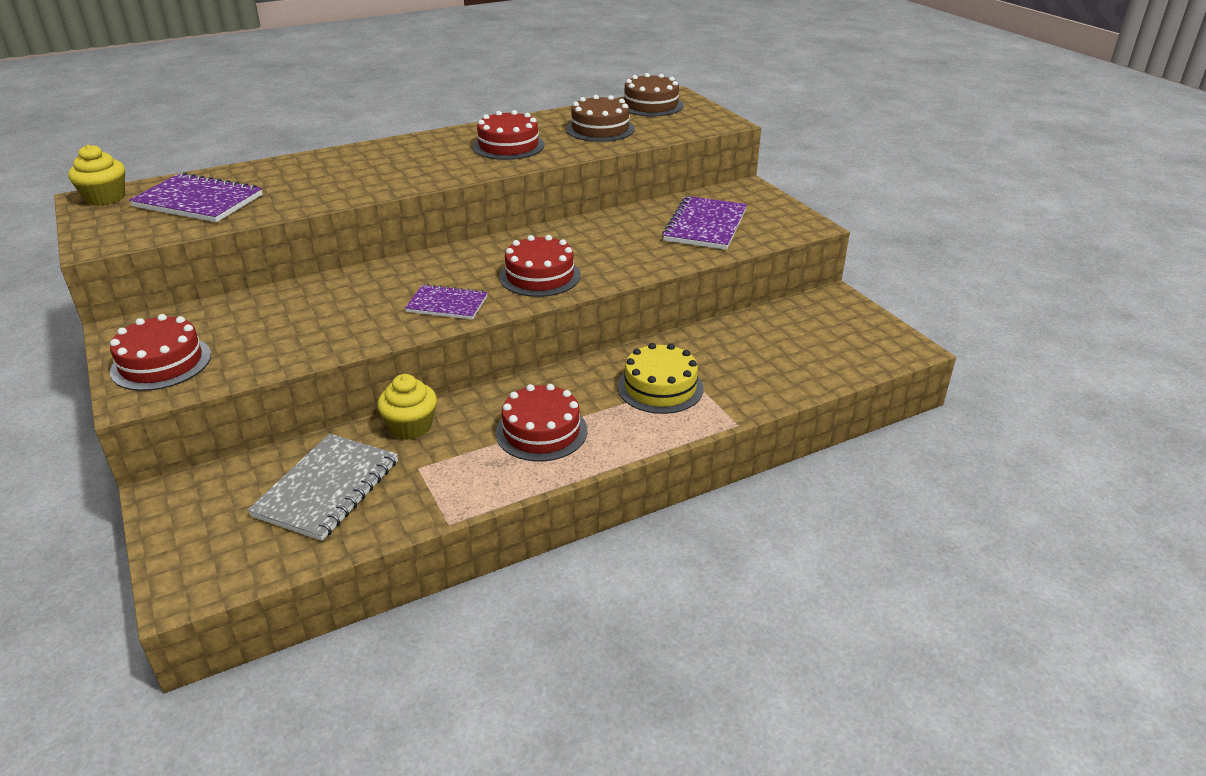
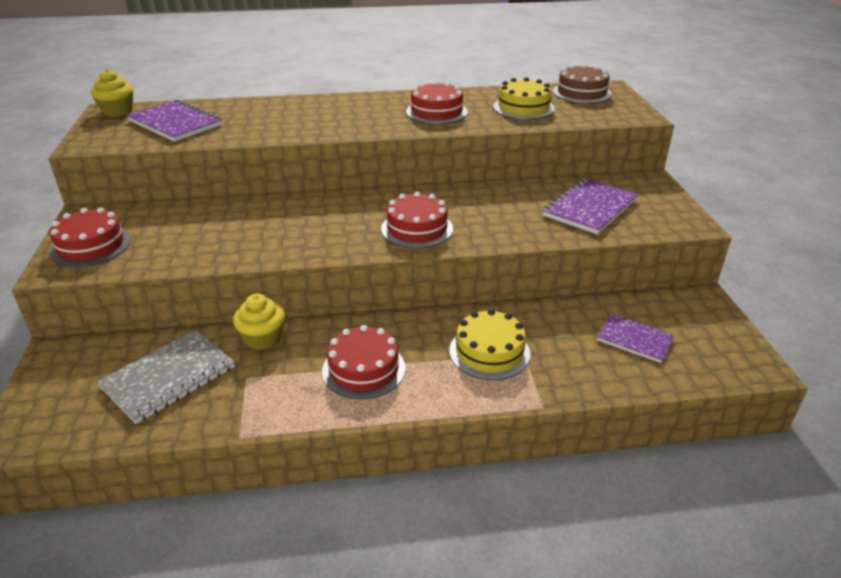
camera: 20 degrees right, 0 degrees up
purple notebook [405,284,488,320] -> purple notebook moved to [597,314,674,363]
brown cake [566,95,635,142] -> yellow cake [493,77,555,120]

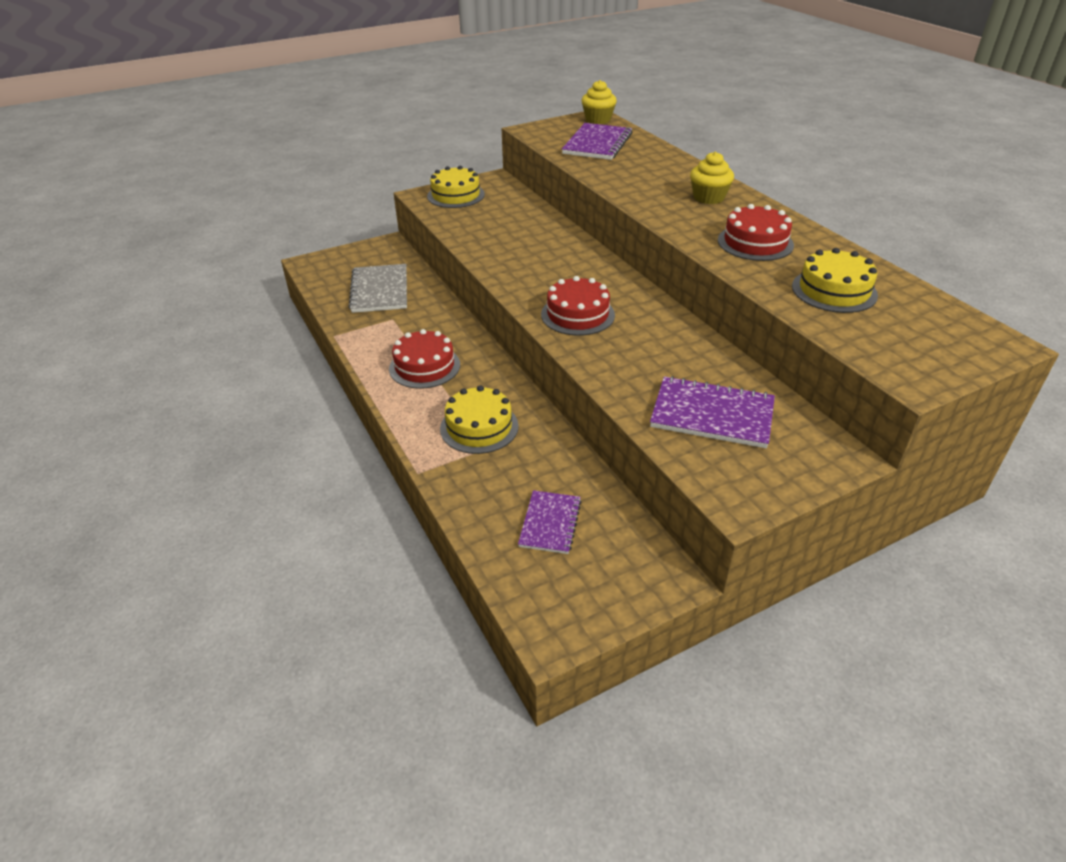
camera: 70 degrees right, 5 degrees up
red cake [49,207,131,267] -> yellow cake [427,166,485,208]
grey notebook [97,330,235,424] -> grey notebook turned 60 degrees clockwise [348,264,407,313]
yellow cupcake [233,293,285,350] -> yellow cupcake moved to [690,152,734,204]
brown cake [553,64,612,103] -> none

